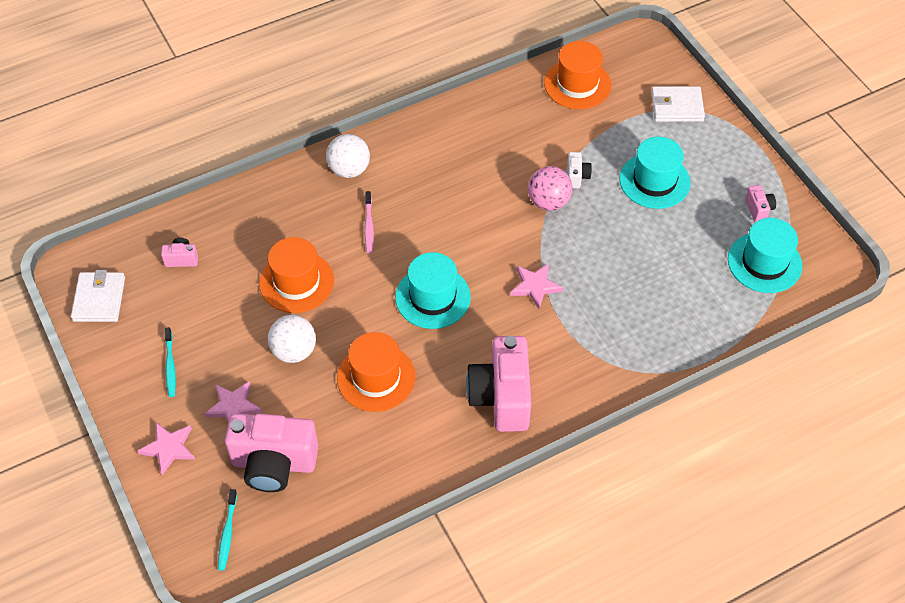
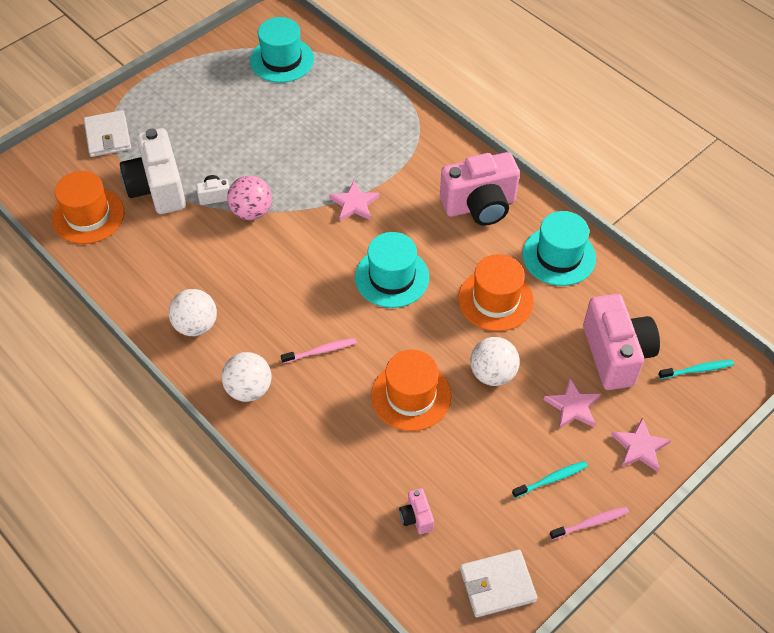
camera: 105 degrees left, 0 degrees up
turquoise hat [619,137,691,209] -> turquoise hat moved to [522,211,596,286]
pink camera [745,185,776,222] -> none
none -> white camera [120,128,186,214]
none -> white ball [169,289,217,336]
none -> pink toothbrush [549,507,629,540]

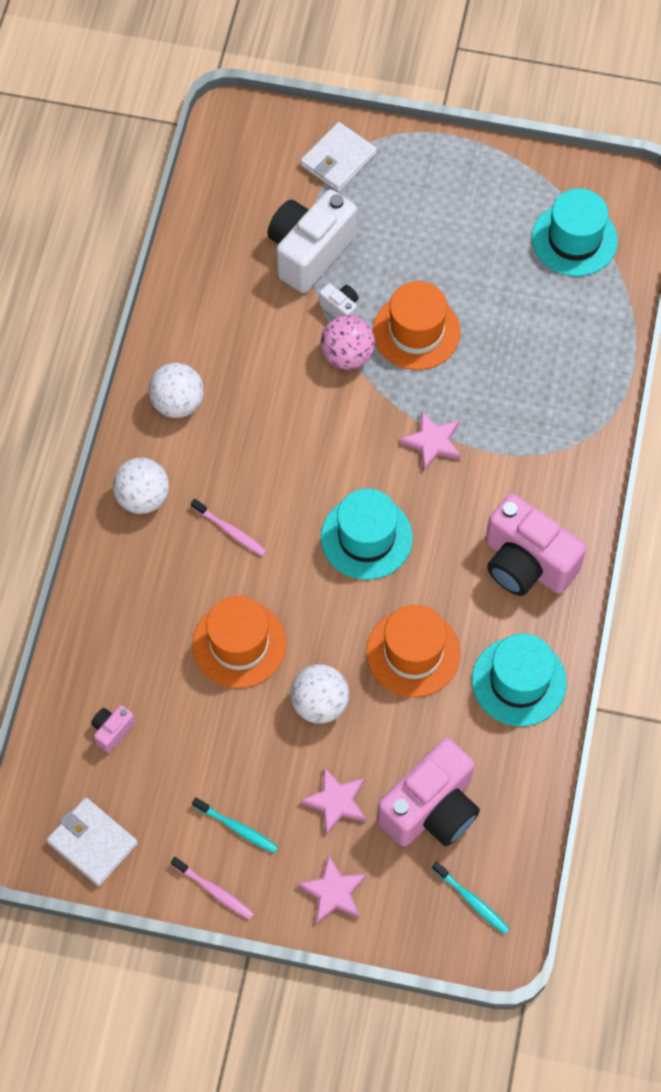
camera: 55 degrees right, 10 degrees up
orange hat [52,171,124,244] -> orange hat moved to [373,281,460,370]

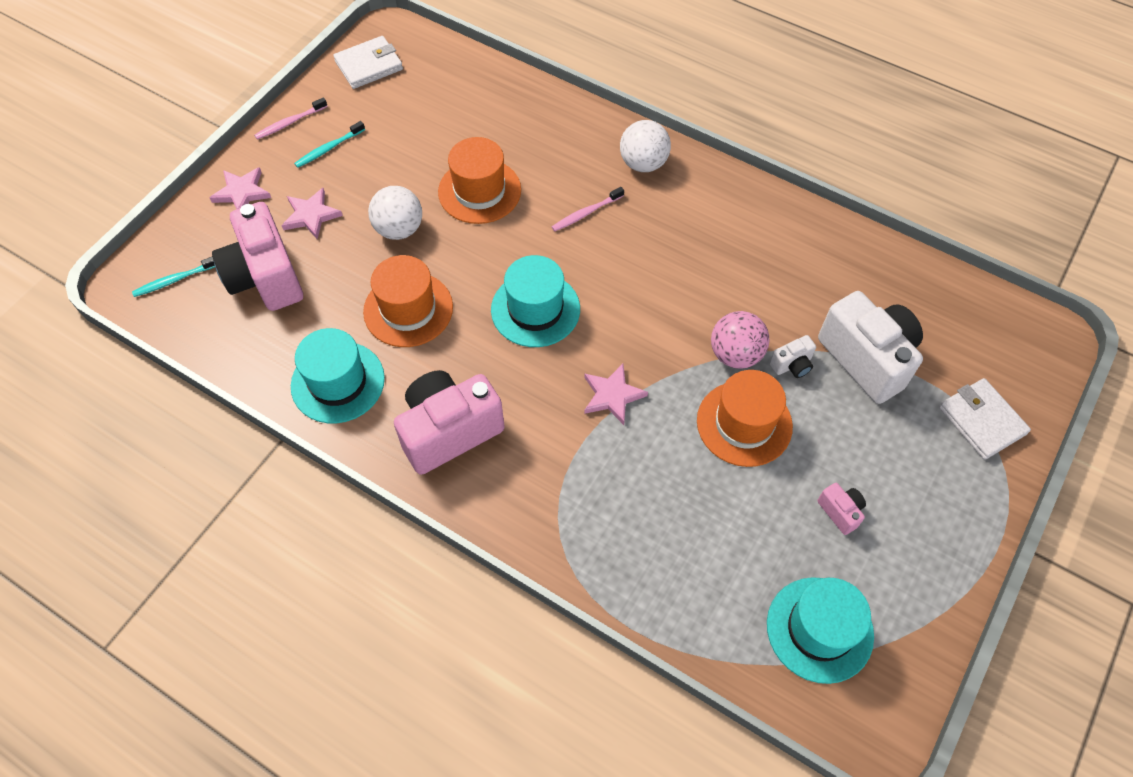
camera: 110 degrees right, 5 degrees down
pink camera [91,705,135,753] -> pink camera moved to [817,483,866,535]
white ball [148,363,204,418] -> none

